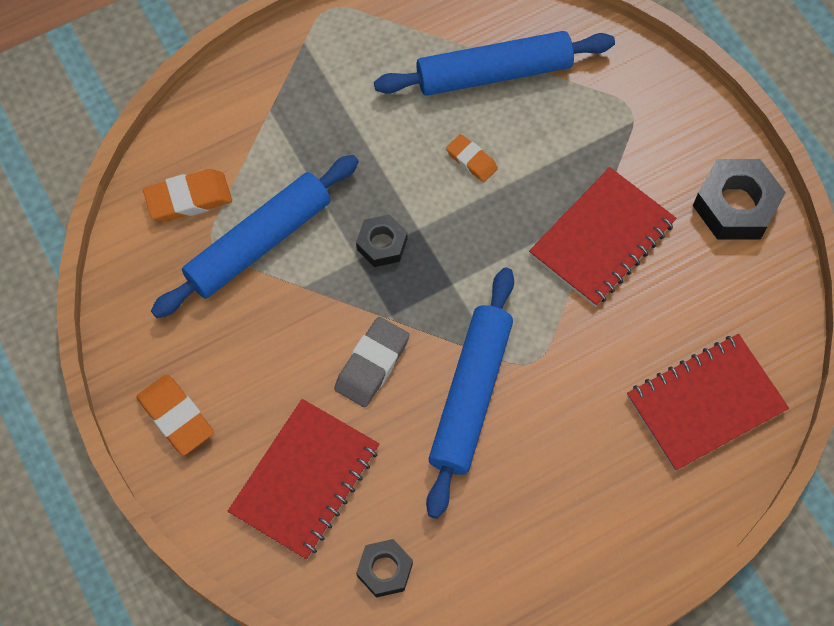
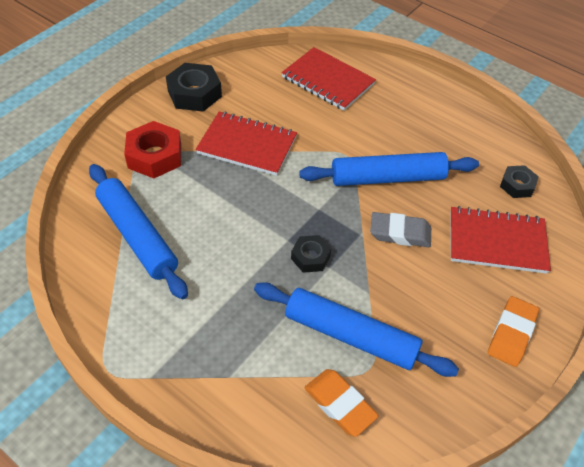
camera: 115 degrees left, 15 degrees down
orange eraser [446,134,498,182] -> none
none -> red nut [124,121,181,178]

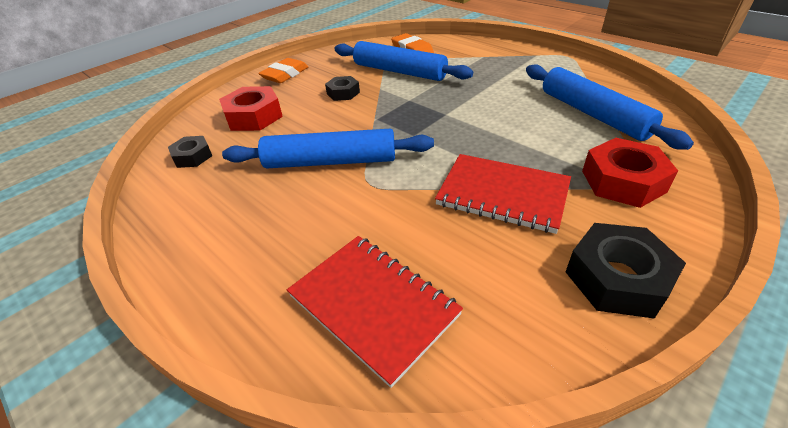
camera: 170 degrees left, 10 degrees down
black nut [291,235,331,273] -> black nut moved to [325,76,360,101]
grey eraser [370,212,431,247] -> none
red notebook [450,206,551,274] -> red nut [219,86,283,131]

